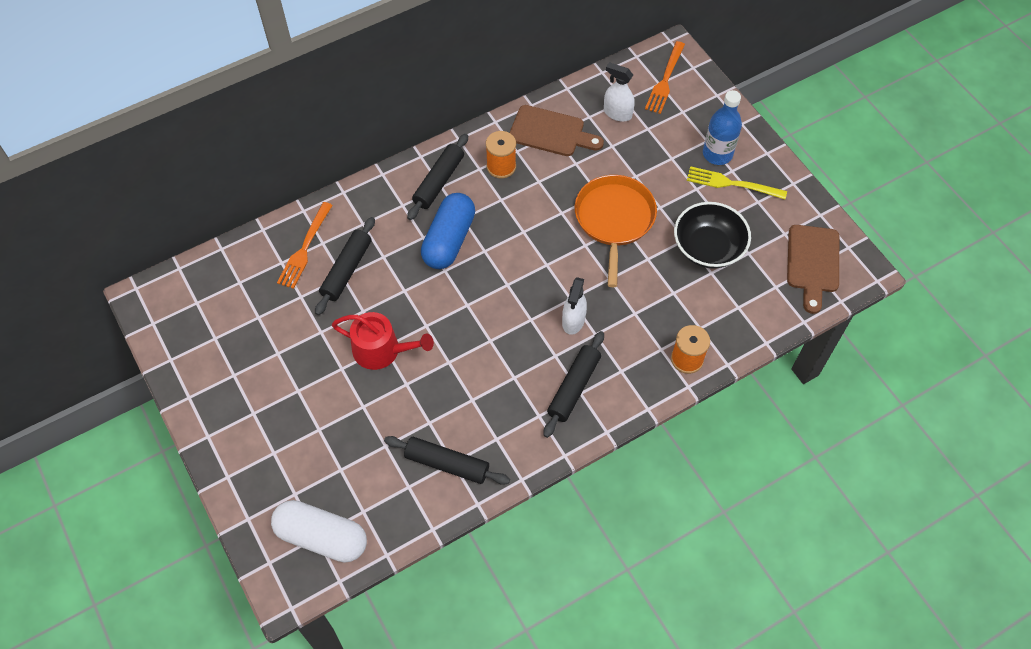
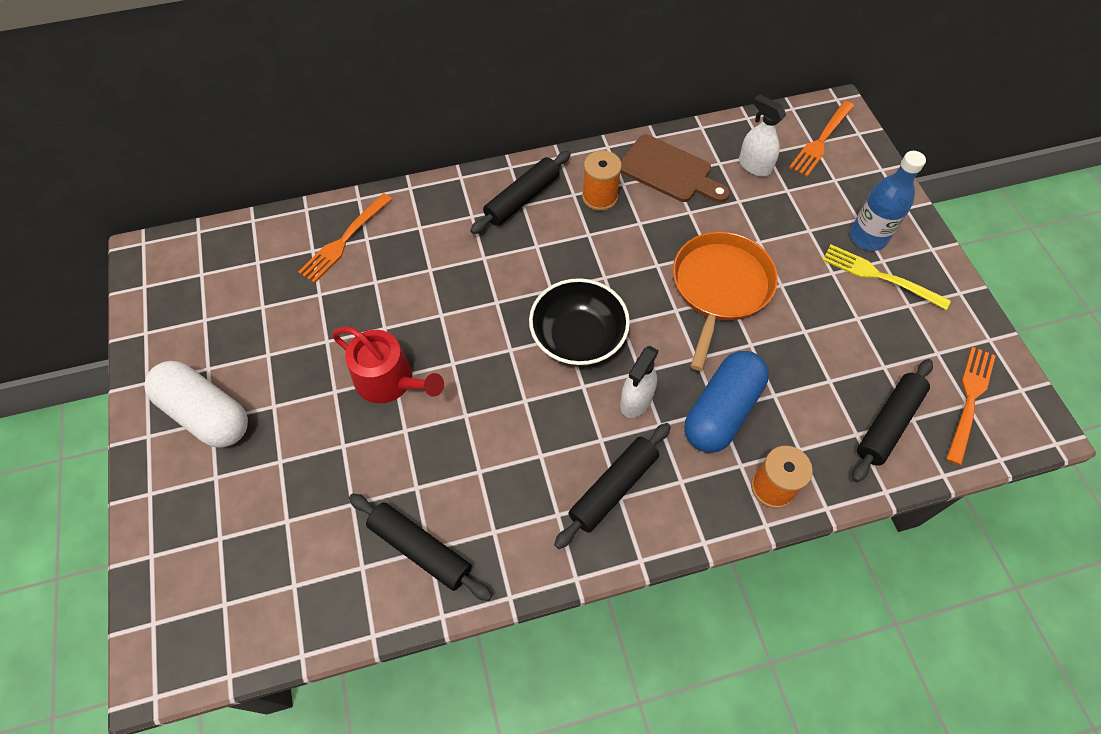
camera: 15 degrees right, 0 degrees up
white capsule [271,500,367,563] -> white capsule moved to [144,361,248,448]
black rolling pin [315,217,375,315] -> black rolling pin moved to [852,359,933,482]
blue capsule [421,193,475,269] -> blue capsule moved to [684,351,769,453]
black bowl [674,202,751,269] -> black bowl moved to [529,278,630,366]
brown cutting board [787,225,839,314] -> orange fork [946,346,996,466]

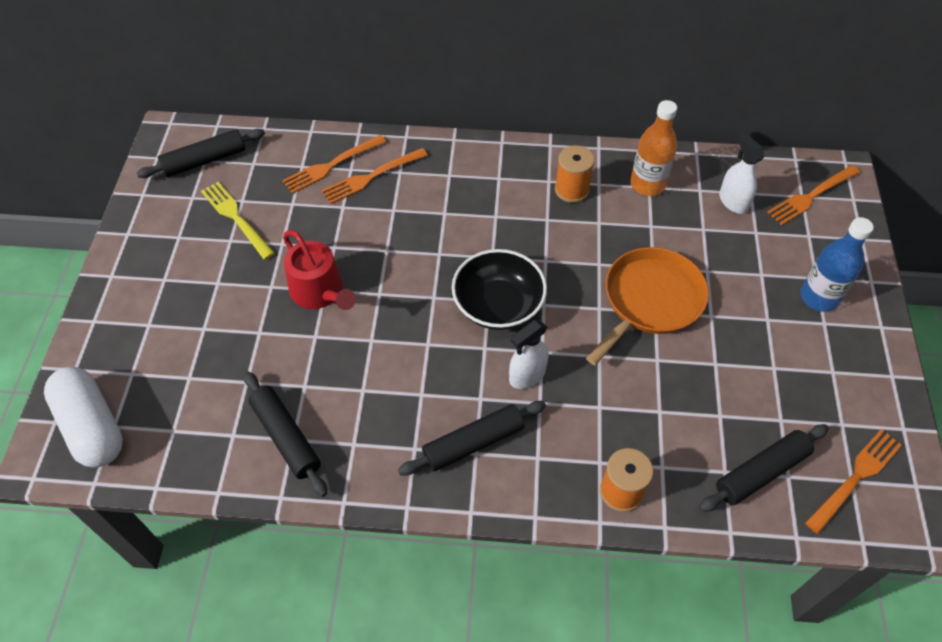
camera: 20 degrees right, 5 degrees down
white capsule [144,361,248,448] -> white capsule moved to [44,367,123,468]
black rolling pin [470,151,571,234] -> black rolling pin moved to [137,129,265,178]
brown cutting board [621,135,730,202] -> orange bottle [630,100,677,196]
blue capsule [684,351,769,453] -> none
yellow fork [822,245,951,310] -> yellow fork moved to [201,182,275,260]
none -> orange fork [322,148,428,204]

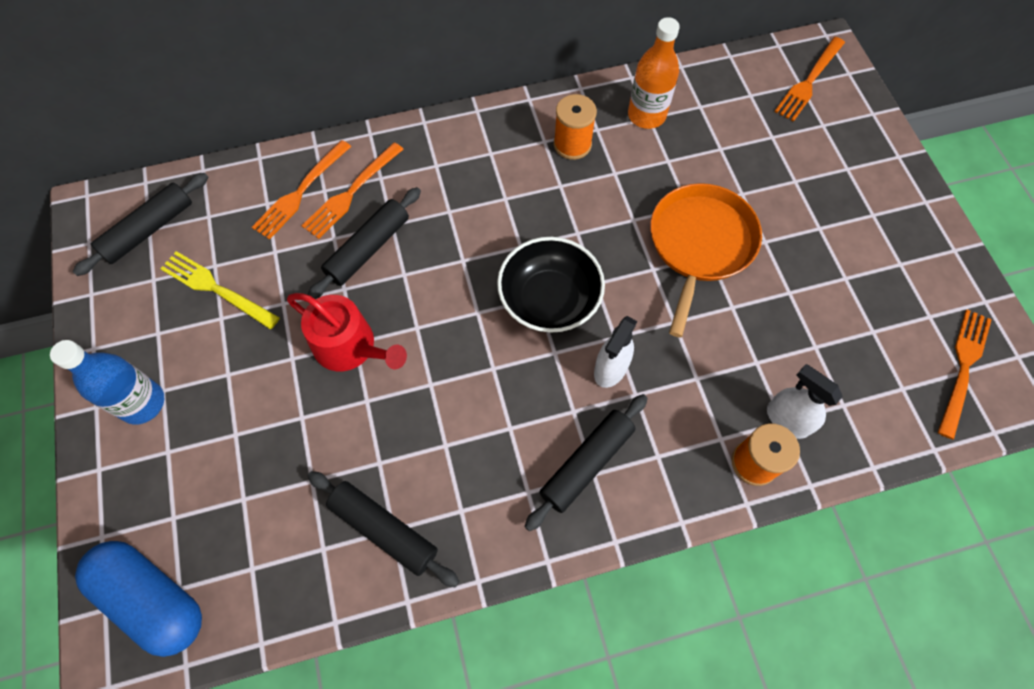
camera: 20 degrees left, 10 degrees up
white capsule [44,367,123,468] -> blue capsule [75,541,202,657]
black rolling pin [699,424,829,512] -> black rolling pin moved to [308,187,421,299]
white spray bottle [719,132,764,214] -> white spray bottle moved to [767,364,843,439]
blue bottle [800,217,874,312] -> blue bottle moved to [50,340,164,425]

